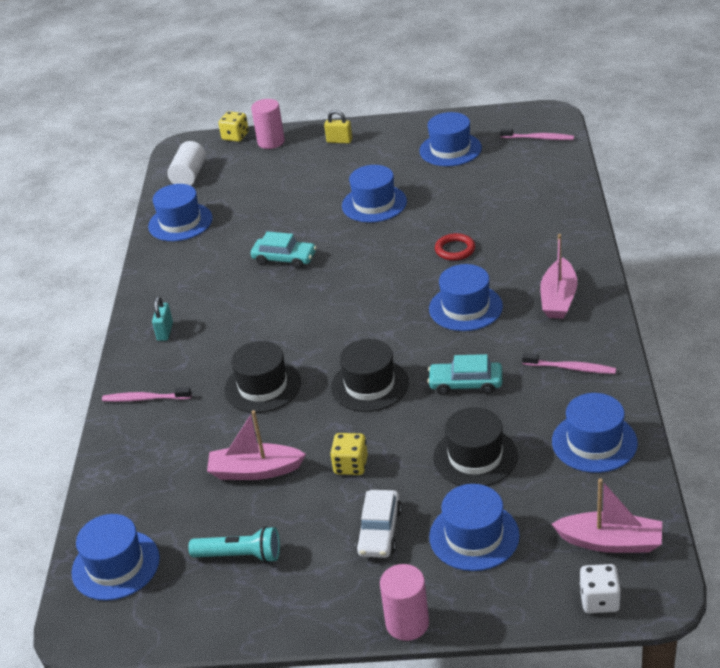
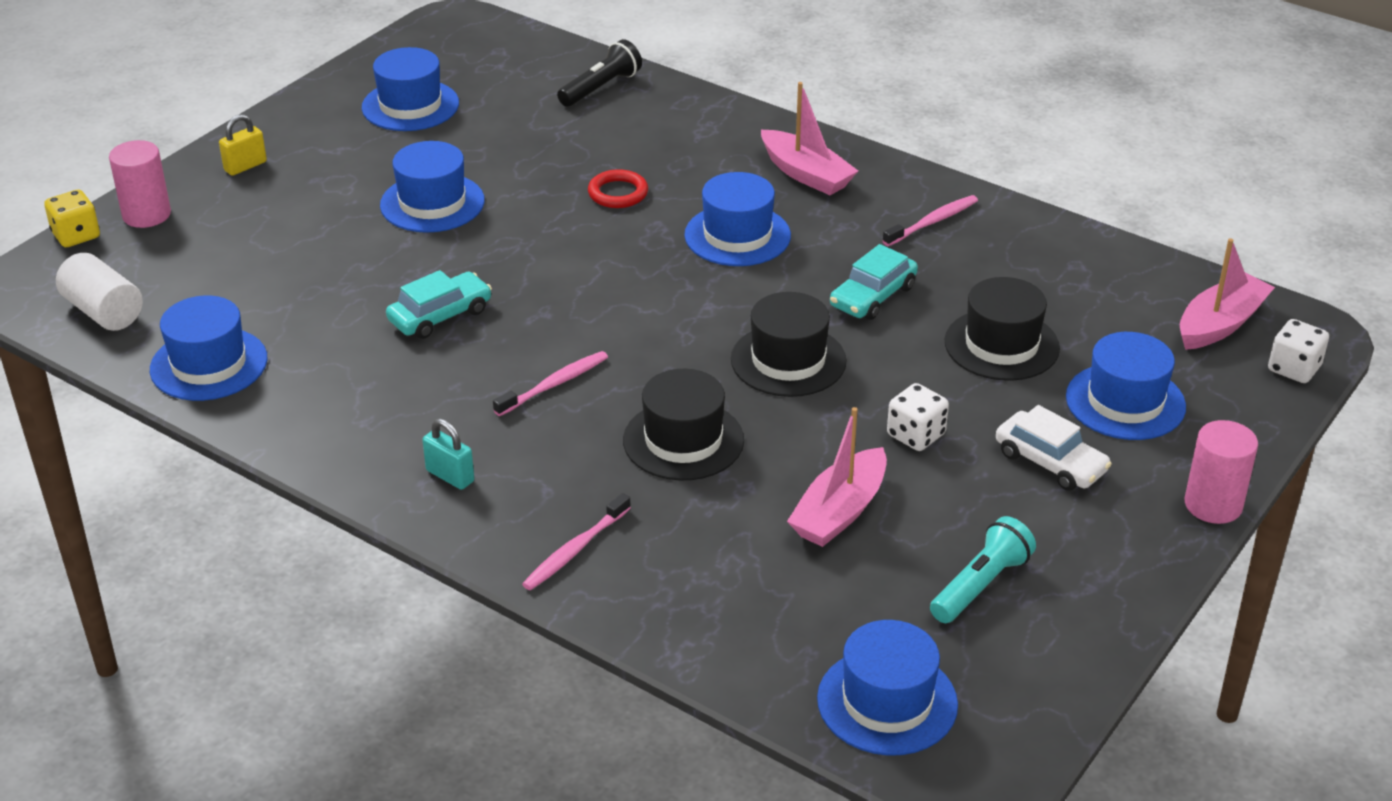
camera: 60 degrees left, 0 degrees up
yellow dice [330,433,368,475] -> white dice [887,383,949,451]
pink toothbrush [500,128,574,140] -> pink toothbrush moved to [493,351,608,416]
blue hat [552,393,638,473] -> none
none -> black flashlight [557,39,642,107]

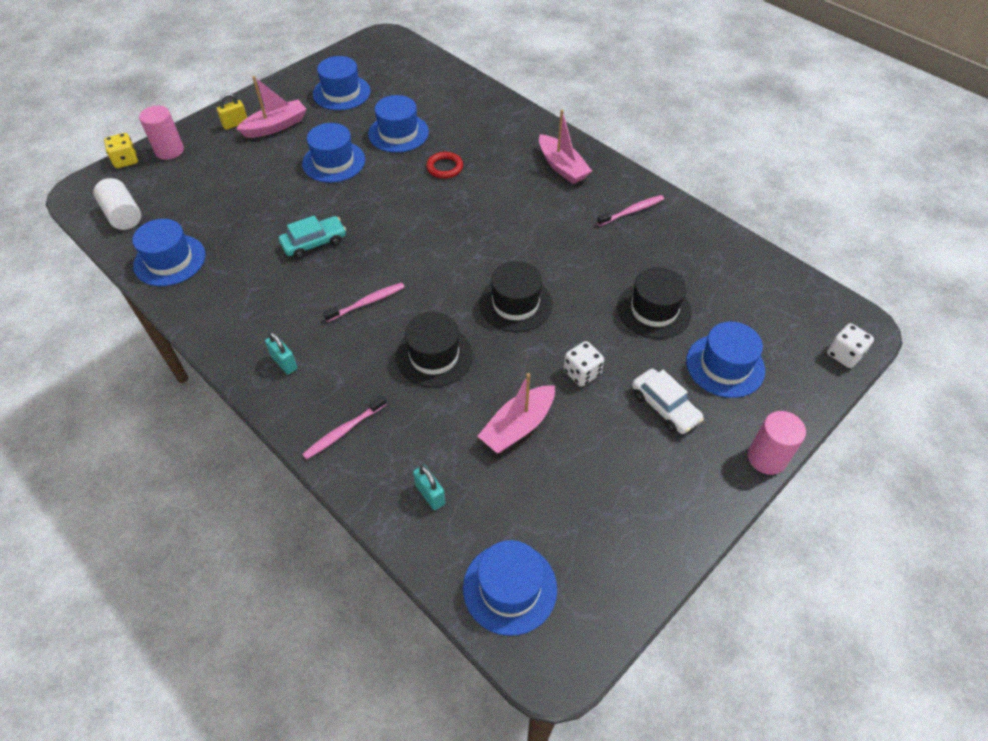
camera: 10 degrees right, 15 degrees up
black flashlight [557,39,642,107] -> none
blue hat [684,172,791,266] -> blue hat moved to [368,95,429,153]
turquoise car [830,244,918,320] -> none
turquoise flashlight [930,516,1036,623] -> none
pink boat [1180,238,1275,350] -> pink boat moved to [236,76,307,138]
none -> turquoise padlock [413,465,445,510]

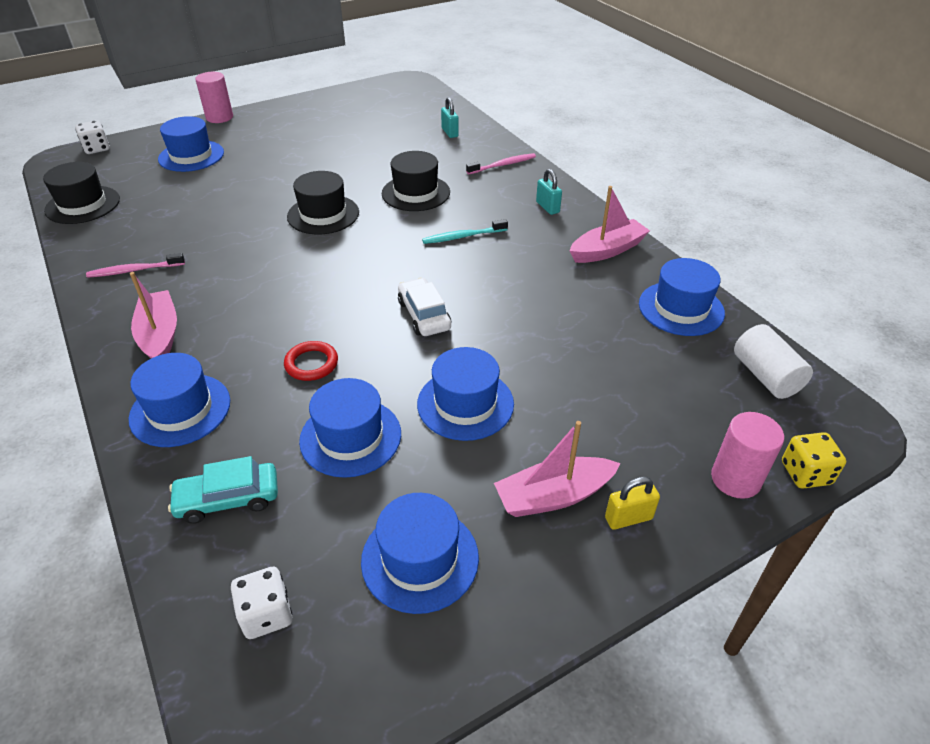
camera: 165 degrees left, 10 degrees down
turquoise car [279,215,346,259] -> turquoise car moved to [168,456,278,524]
pink toothbrush [323,283,405,322] -> turquoise toothbrush [422,219,508,244]
blue hat [463,540,557,636] -> blue hat moved to [129,353,230,447]
pink boat [478,373,555,453] -> pink boat moved to [570,186,650,263]
white dice [563,341,604,387] -> white dice moved to [231,567,292,639]
black hat [617,267,692,339] -> black hat moved to [43,162,120,224]
white car [632,369,704,434] -> white car moved to [398,278,451,336]

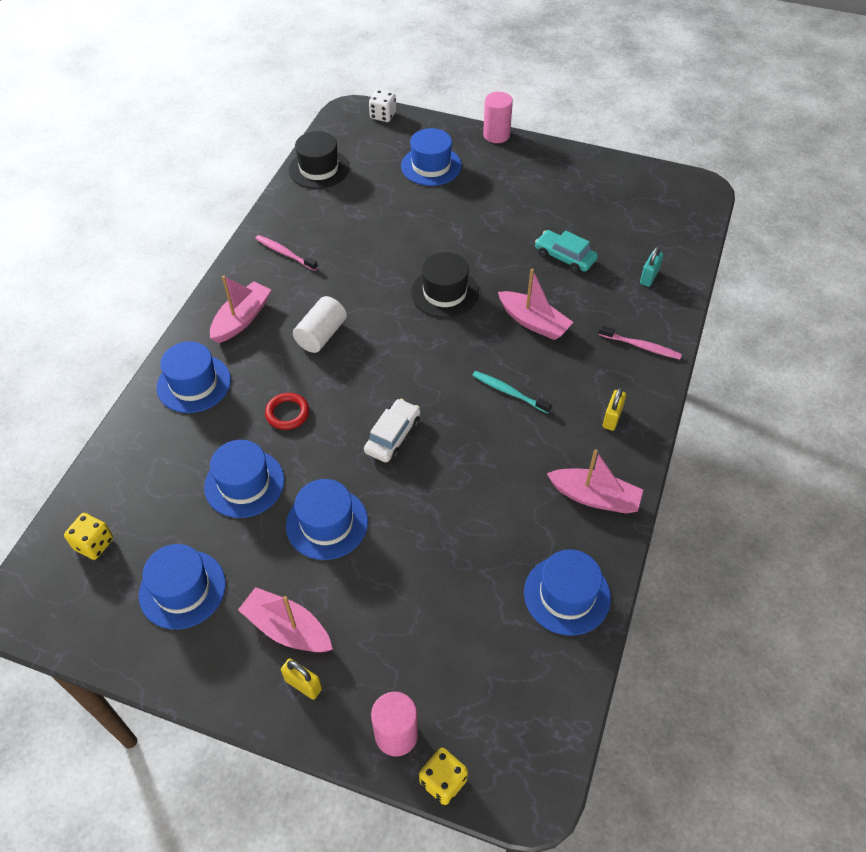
camera: 50 degrees right, 10 degrees up
turquoise car [168,456,278,524] -> turquoise car moved to [535,230,598,273]
white dice [231,567,292,639] -> yellow dice [64,513,113,560]
black hat [382,151,450,211] -> pink boat [498,269,573,340]
turquoise padlock [536,169,562,215] -> yellow padlock [603,387,626,431]
white cylinder [734,324,813,399] -> white cylinder moved to [293,296,347,353]

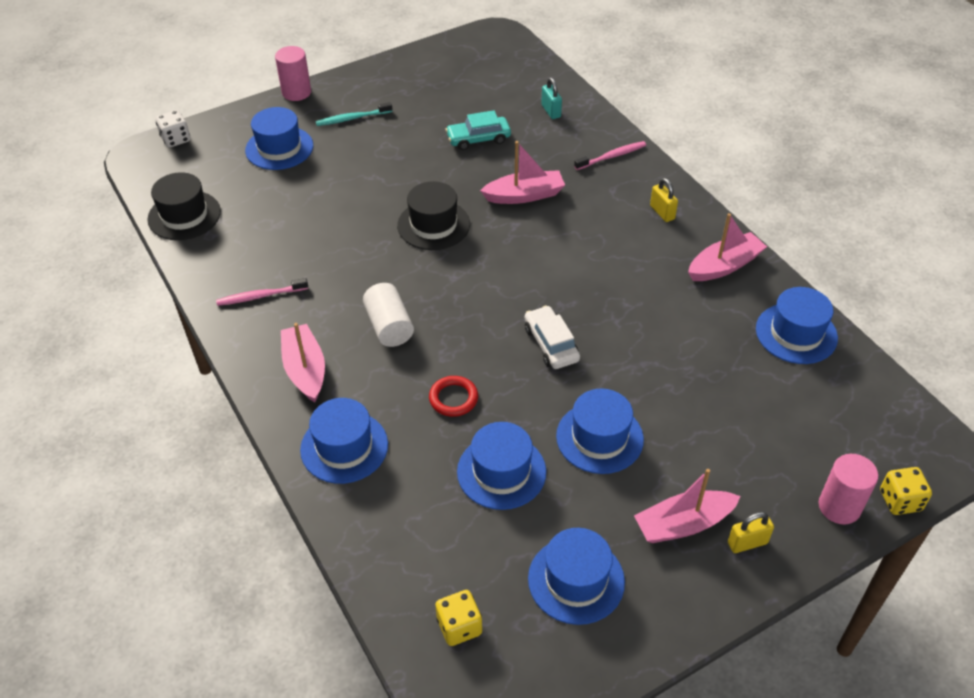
camera: 50 degrees left, 5 degrees down
turquoise toothbrush [472,371,552,414] -> turquoise toothbrush moved to [316,102,392,126]

